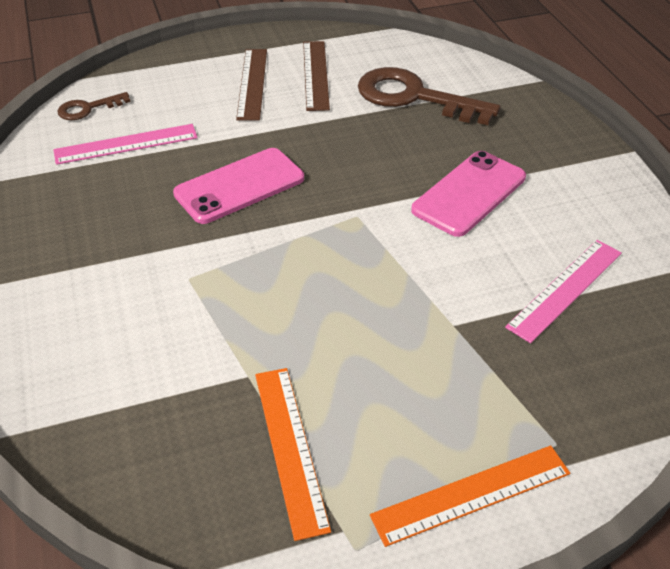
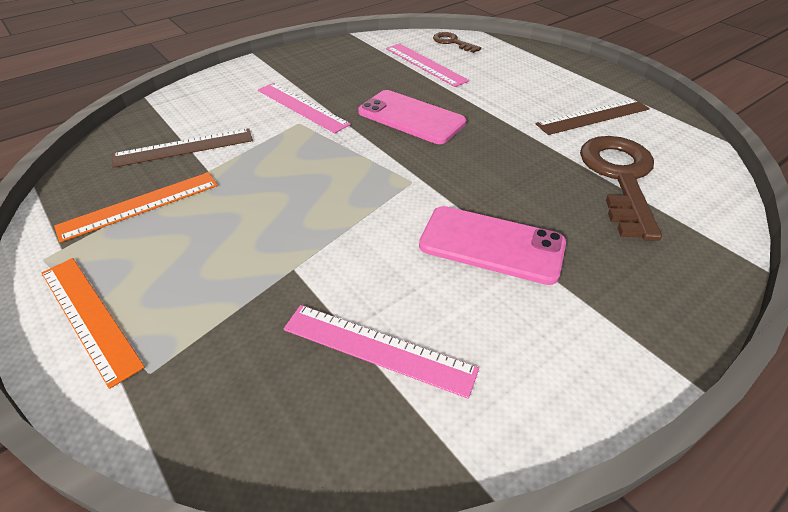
camera: 70 degrees right, 0 degrees up
brown ruler [236,49,267,120] -> brown ruler moved to [112,128,253,168]
none -> pink ruler [258,83,351,133]

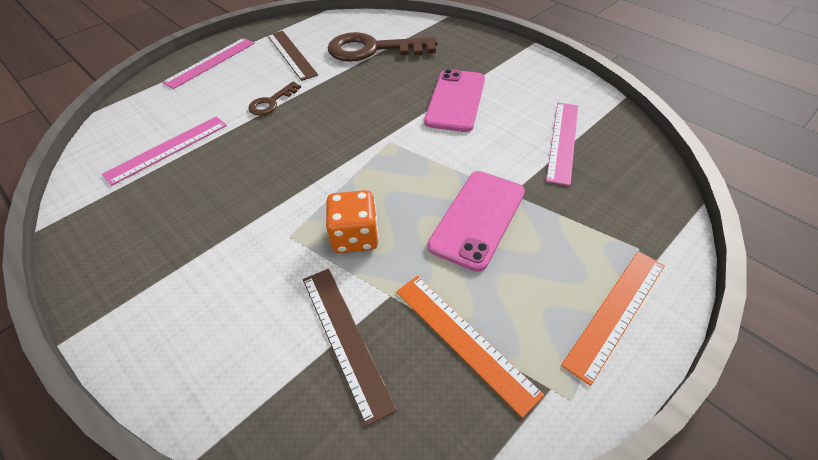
camera: 95 degrees left, 5 degrees up
pink ruler [258,83,351,133] -> pink ruler moved to [162,38,255,89]
pink phone [358,90,466,144] -> pink phone moved to [427,171,525,272]
brown key [433,32,481,53] -> brown key moved to [248,82,301,115]
none -> orange dice [326,190,379,253]

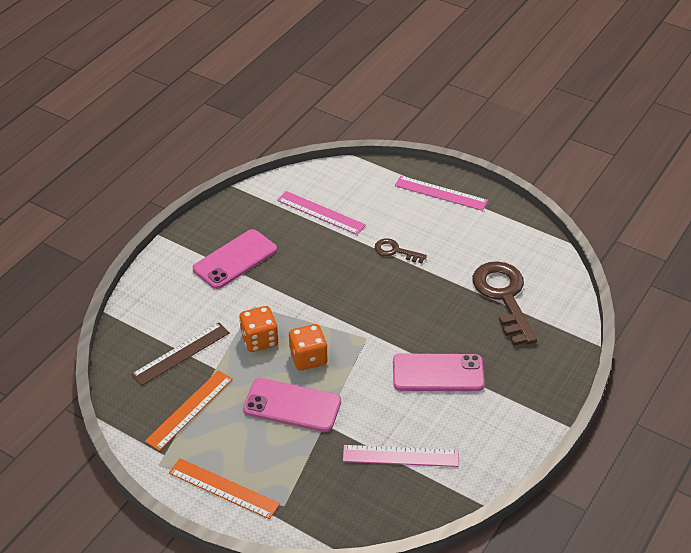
camera: 75 degrees right, 5 degrees down
brown ruler [267,31,318,81] -> none
none -> pink phone [193,229,277,289]
none -> orange dice [289,324,328,371]

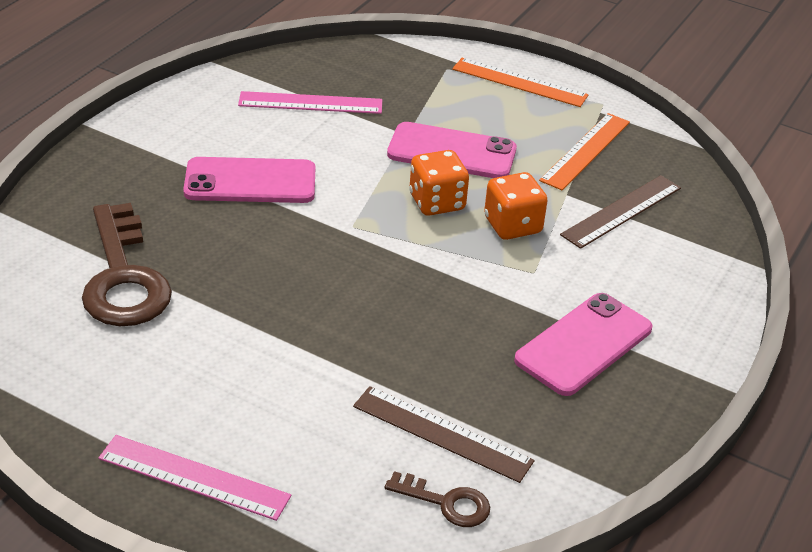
camera: 175 degrees right, 5 degrees down
pink ruler [277,191,366,235] -> brown ruler [353,386,535,483]
brown key [375,238,427,263] -> brown key moved to [385,471,490,527]

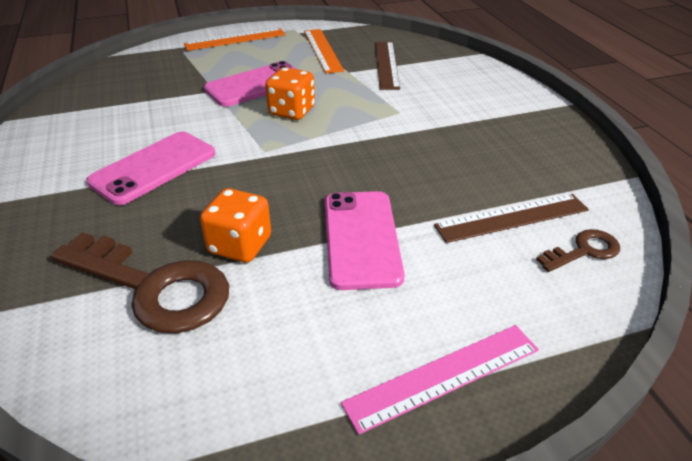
camera: 45 degrees left, 0 degrees up
pink ruler [238,91,382,114] -> none
orange dice [484,172,548,240] -> orange dice moved to [200,188,271,263]
pink phone [514,293,652,396] -> pink phone moved to [325,191,405,290]

